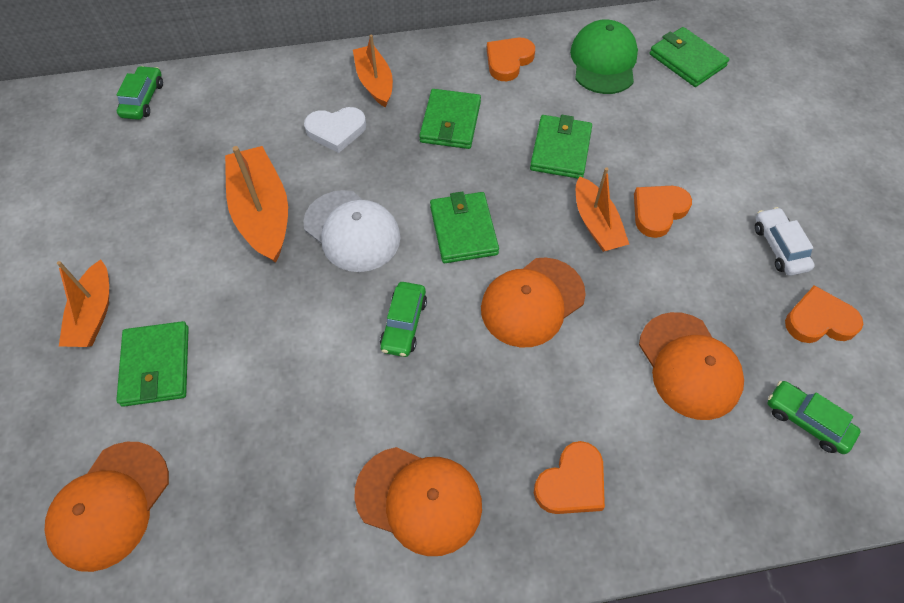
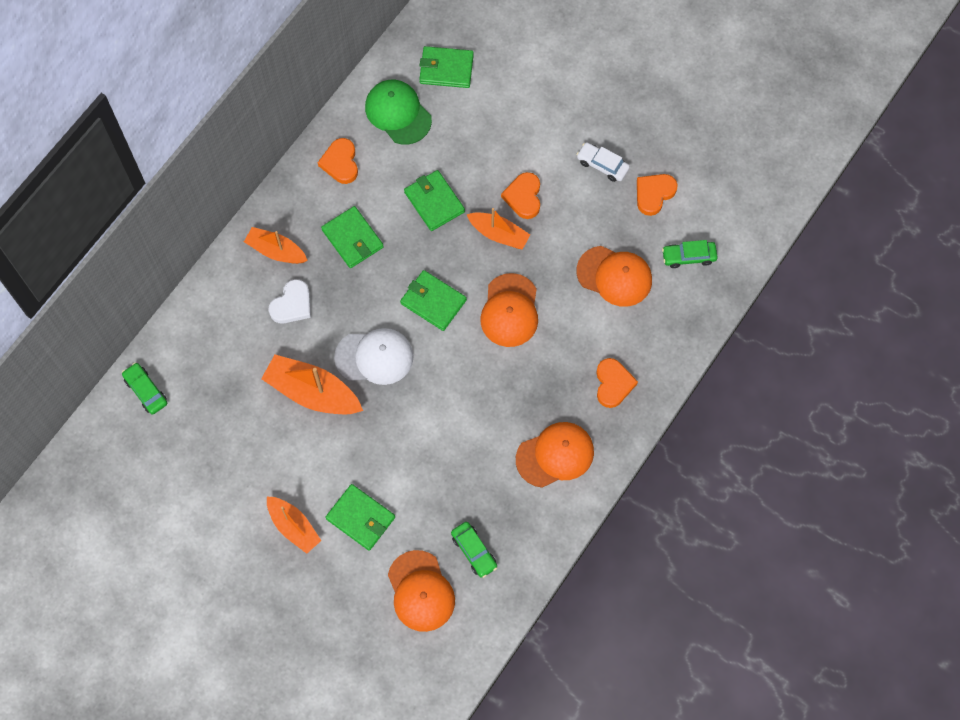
camera: 45 degrees left, 10 degrees up
green car [380,282,427,357] -> green car moved to [451,522,497,578]

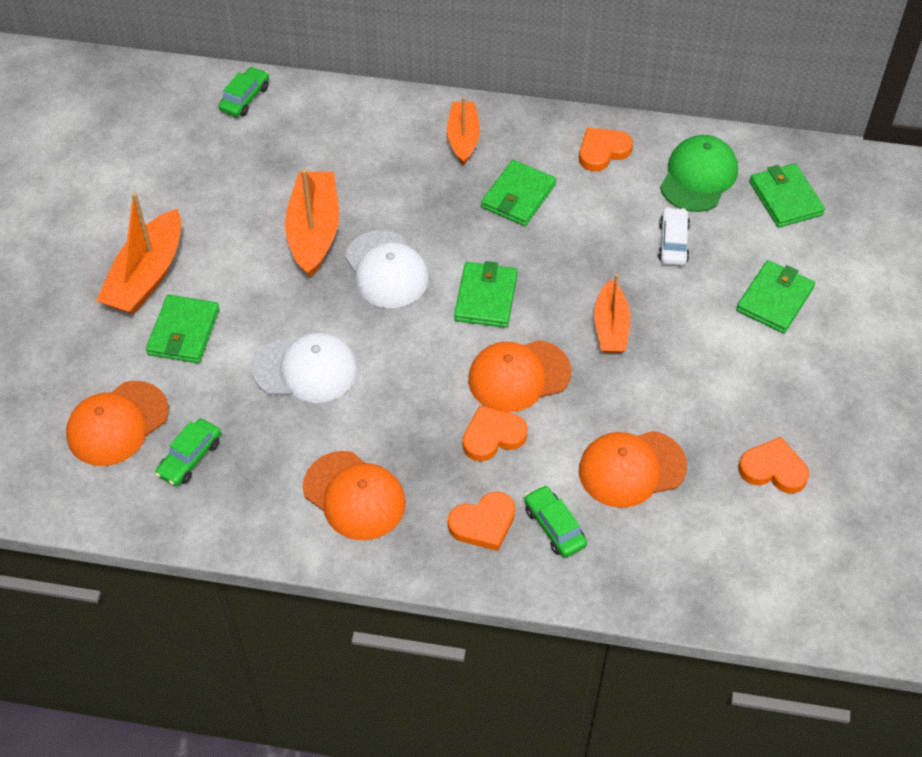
camera: 65 degrees right, 15 degrees down
orange boat [267,497,321,554] -> orange boat [96,193,181,315], size x1.54
white heart [269,279,311,324] -> none
green wallet [404,170,465,231] -> green wallet moved to [736,260,815,333]
orange heart [501,172,540,219] -> orange heart moved to [463,406,528,462]
white car [576,142,630,182] -> white car moved to [658,207,690,265]
orange cap [577,246,652,307] -> orange cap turned 75 degrees clockwise [579,431,687,508]
green car [662,240,718,268] -> green car moved to [524,485,587,558]
none -> white cap [253,333,357,403]

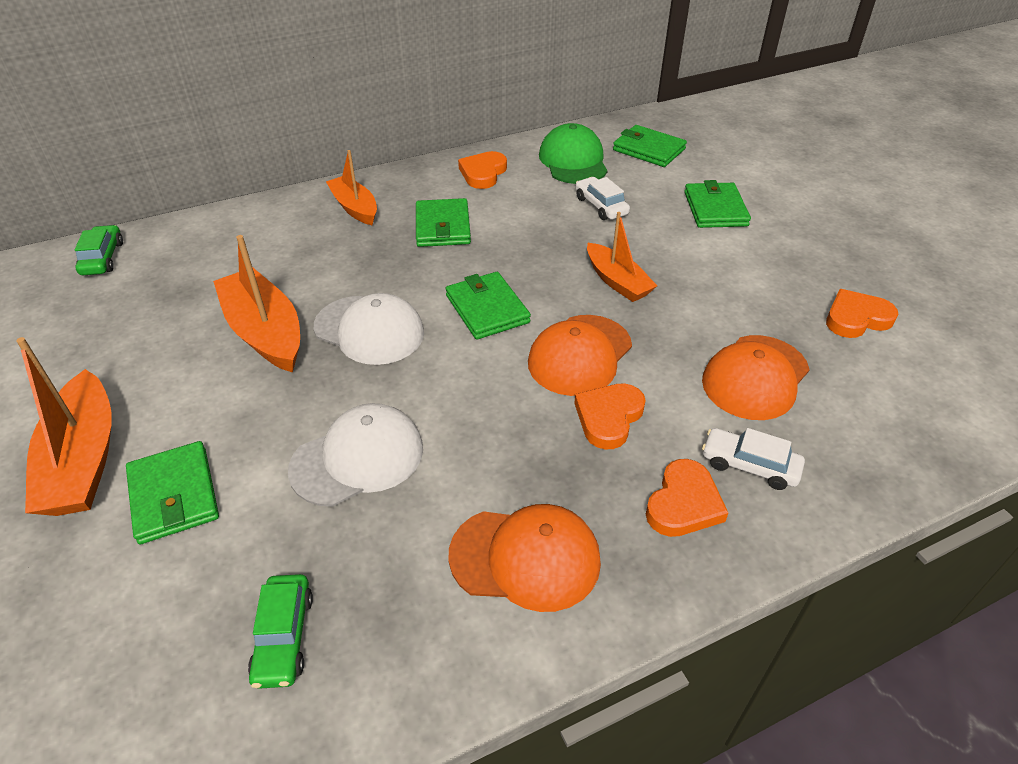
camera: 35 degrees left, 10 degrees down
orange cap [66,381,169,466] -> none
green car [524,485,587,558] -> white car [702,428,805,490]

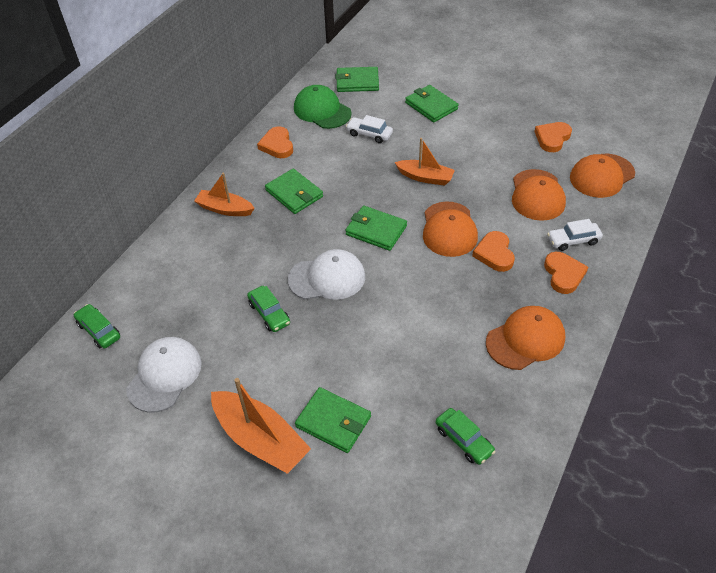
camera: 35 degrees left, 5 degrees up
orange boat [213,235,300,373] -> green car [247,286,290,332]
white cap [288,403,423,507] -> white cap moved to [126,337,202,413]
none -> orange cap [570,154,635,198]

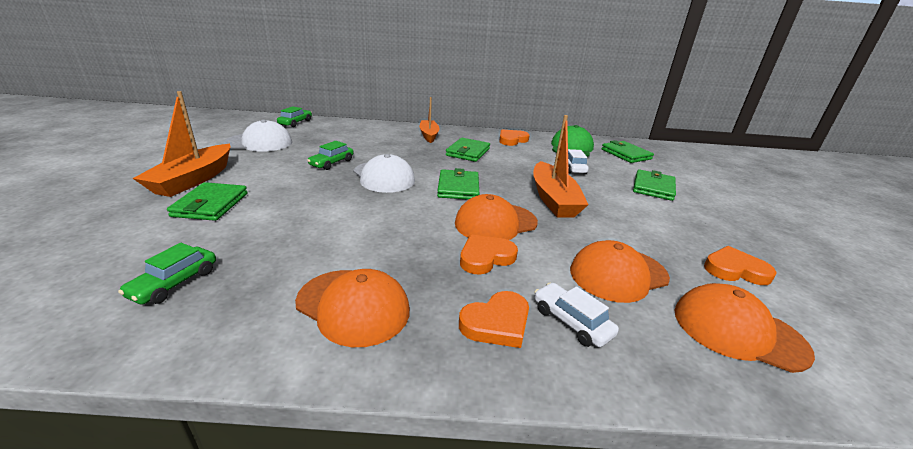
camera: 60 degrees right, 20 degrees down
orange boat [394,138,455,186] -> orange boat [533,115,589,218], size x1.54

